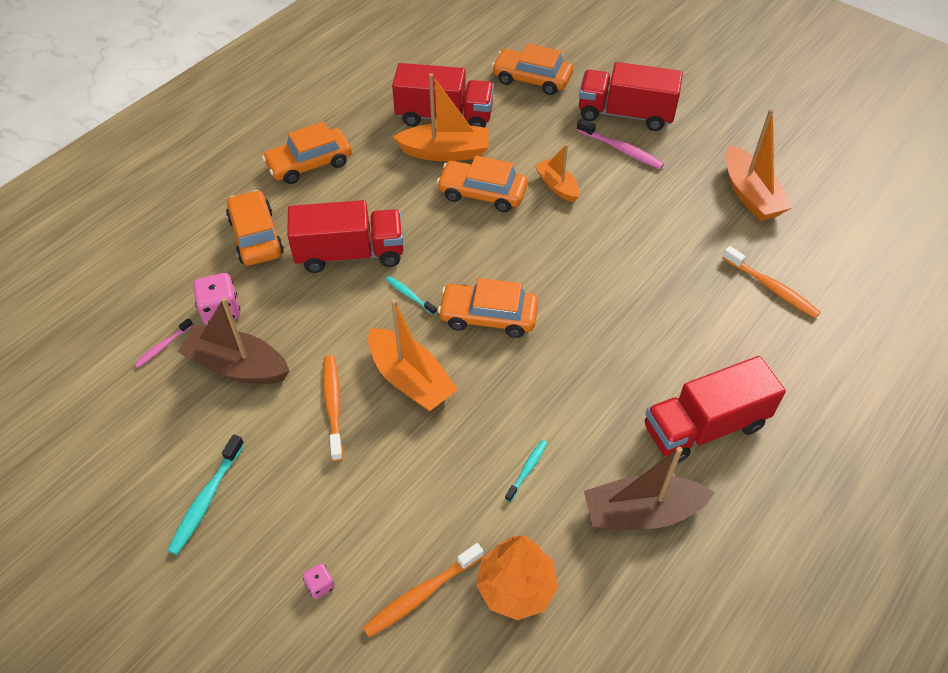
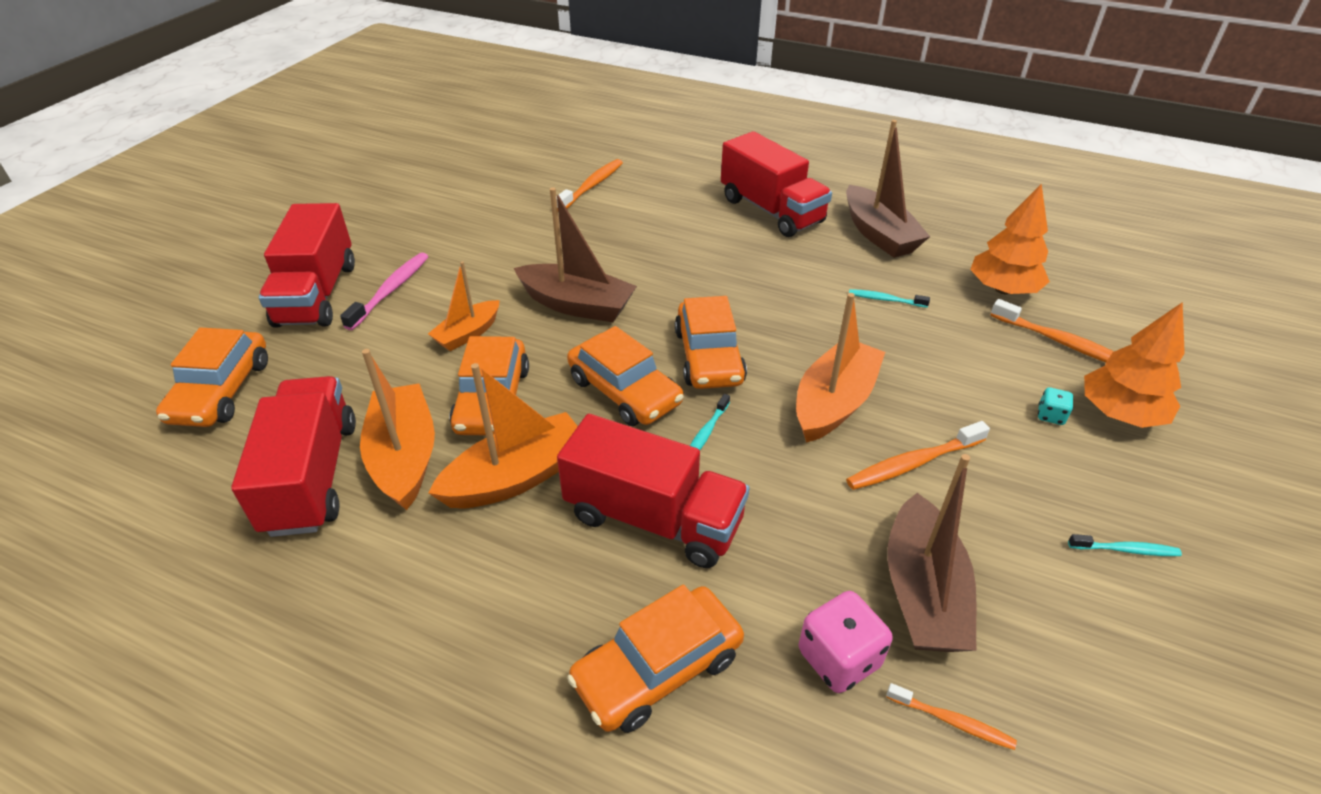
camera: 105 degrees left, 10 degrees down
pink toothbrush [134,318,193,368] -> orange toothbrush [886,683,1017,750]
turquoise toothbrush [167,434,244,555] -> turquoise toothbrush [1068,534,1182,556], size x0.60
orange car [262,122,352,184] -> orange car moved to [567,326,684,426]
red truck [287,200,403,273] -> red truck turned 135 degrees clockwise [557,414,750,568]
pink dice [303,563,335,599] -> orange tree [1084,302,1185,428]
orange boat [726,109,792,221] -> orange boat moved to [428,363,578,508]
none -> brown boat [514,187,637,322]
none -> turquoise dice [1038,387,1073,425]

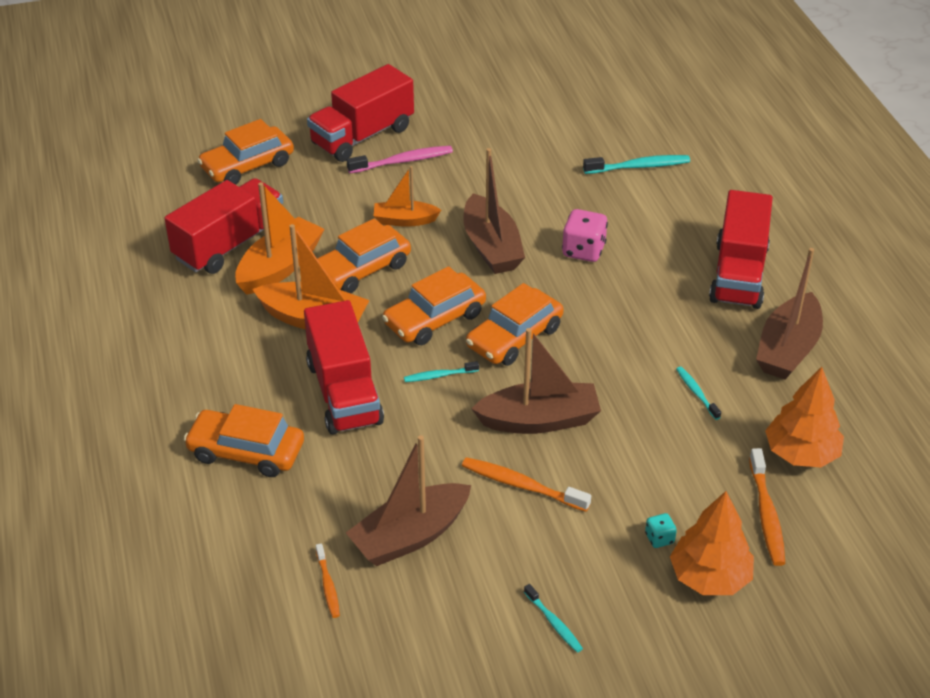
camera: 50 degrees right, 0 degrees up
orange toothbrush [556,159,623,208] -> turquoise toothbrush [583,155,690,174]
orange car [567,326,684,426] -> orange car turned 45 degrees clockwise [382,266,486,345]
orange boat [796,293,885,443] -> brown boat [471,328,601,434]
pink dice [799,591,893,693] -> pink dice moved to [562,209,608,262]

